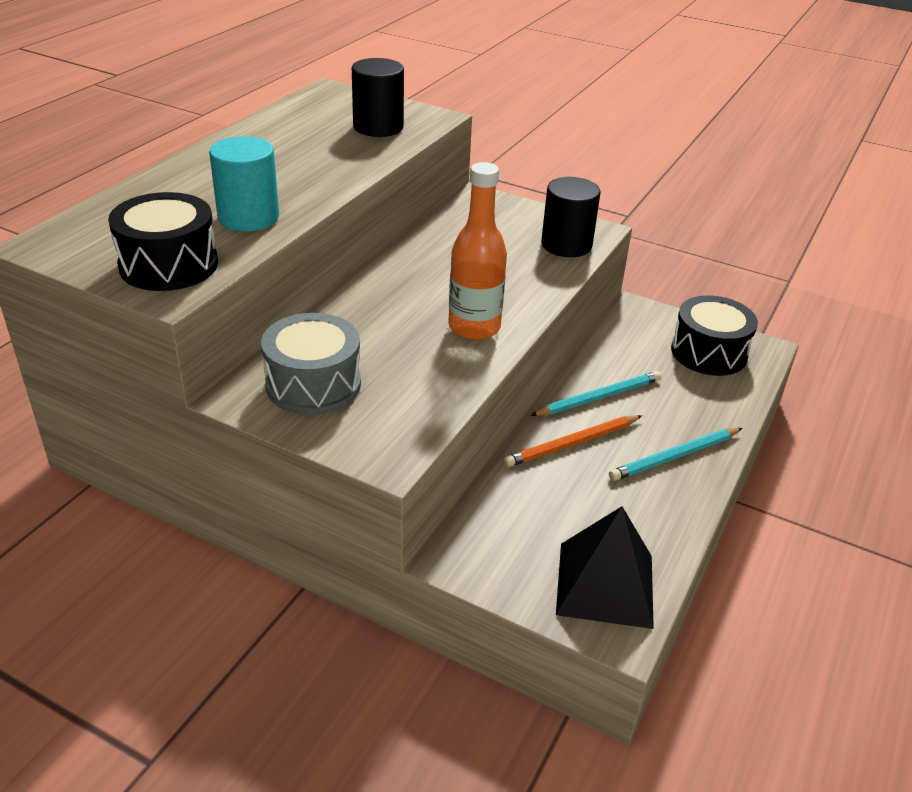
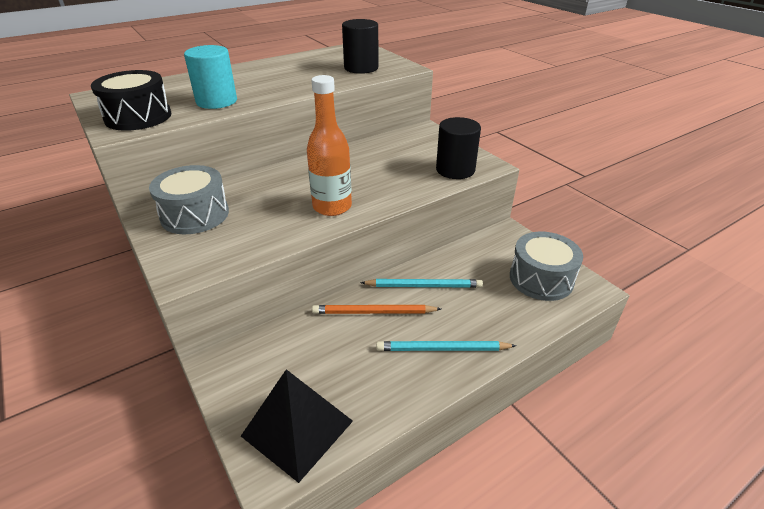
camera: 30 degrees right, 0 degrees up
black drum [671,295,758,376] -> grey drum [510,232,583,301]

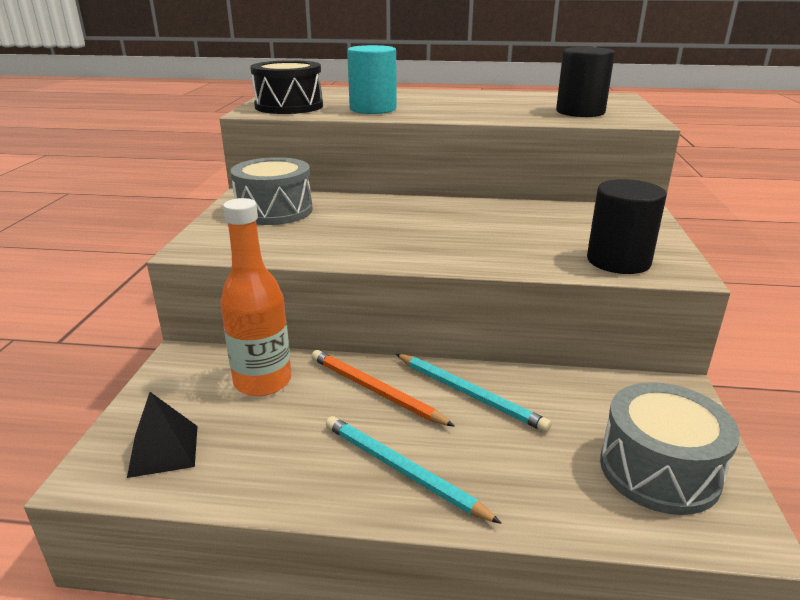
camera: 40 degrees right, 10 degrees down
black pyramid [241,369,353,483] -> black pyramid [127,392,198,478], size x0.61
orange bottle [307,75,352,216] -> orange bottle moved to [220,198,291,396]

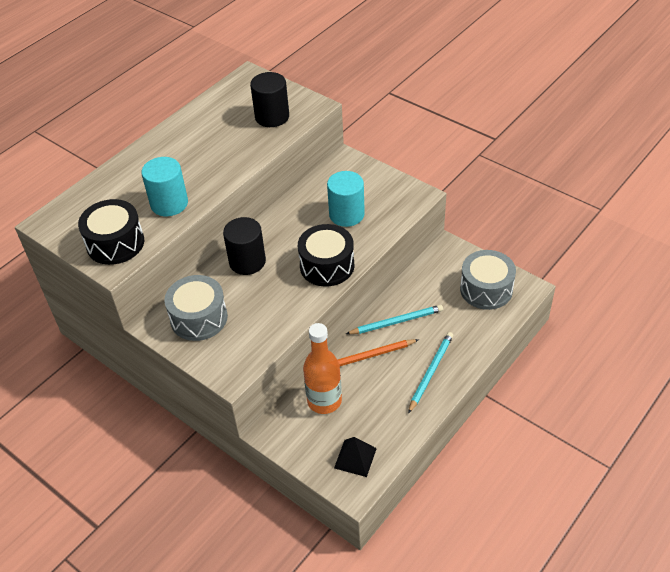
camera: 55 degrees left, 20 degrees up
turquoise pencil [326,416,502,524] -> turquoise pencil turned 135 degrees clockwise [408,332,453,414]
black cylinder [587,179,667,274] -> black cylinder moved to [223,217,266,275]
none -> black drum [298,224,354,286]
none -> turquoise cylinder [327,171,365,227]

